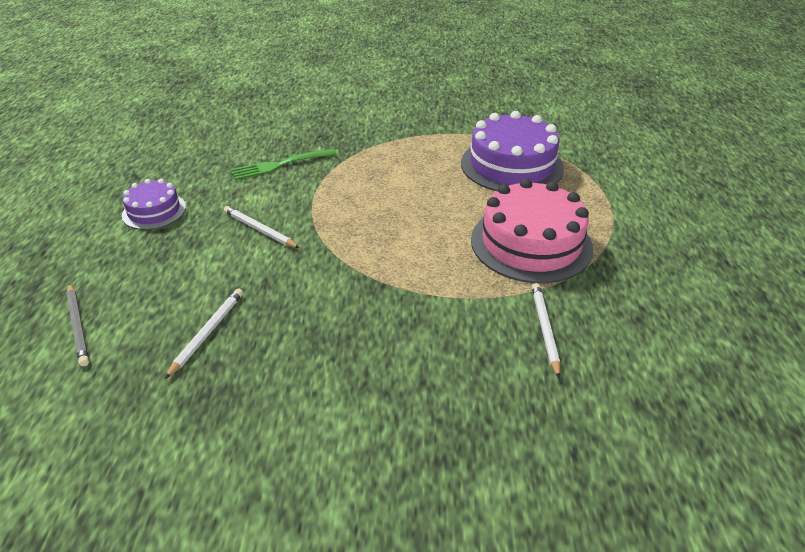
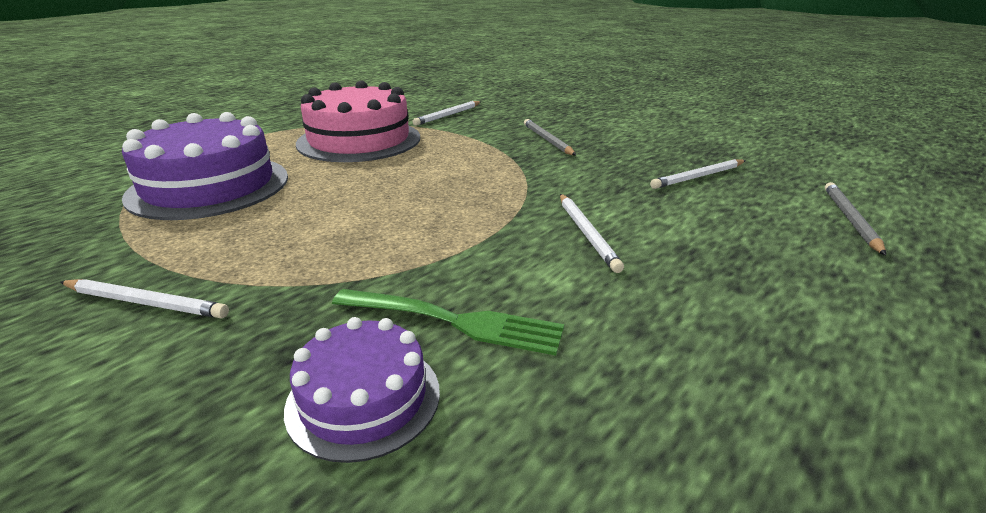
camera: 140 degrees left, 10 degrees down
purple cake [122,179,186,230] -> purple cake moved to [284,317,440,463]
none -> white pencil [60,279,229,319]
none -> grey pencil [524,119,576,156]

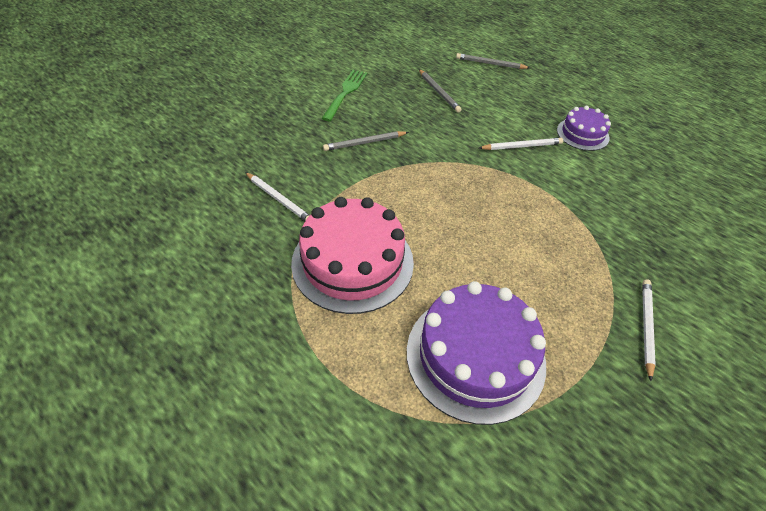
camera: 90 degrees left, 20 degrees up
purple cake [284,317,440,463] -> purple cake moved to [557,106,611,151]
green fork [332,289,564,356] -> green fork moved to [321,70,367,121]
white pencil [650,159,746,189] -> grey pencil [419,69,462,113]

